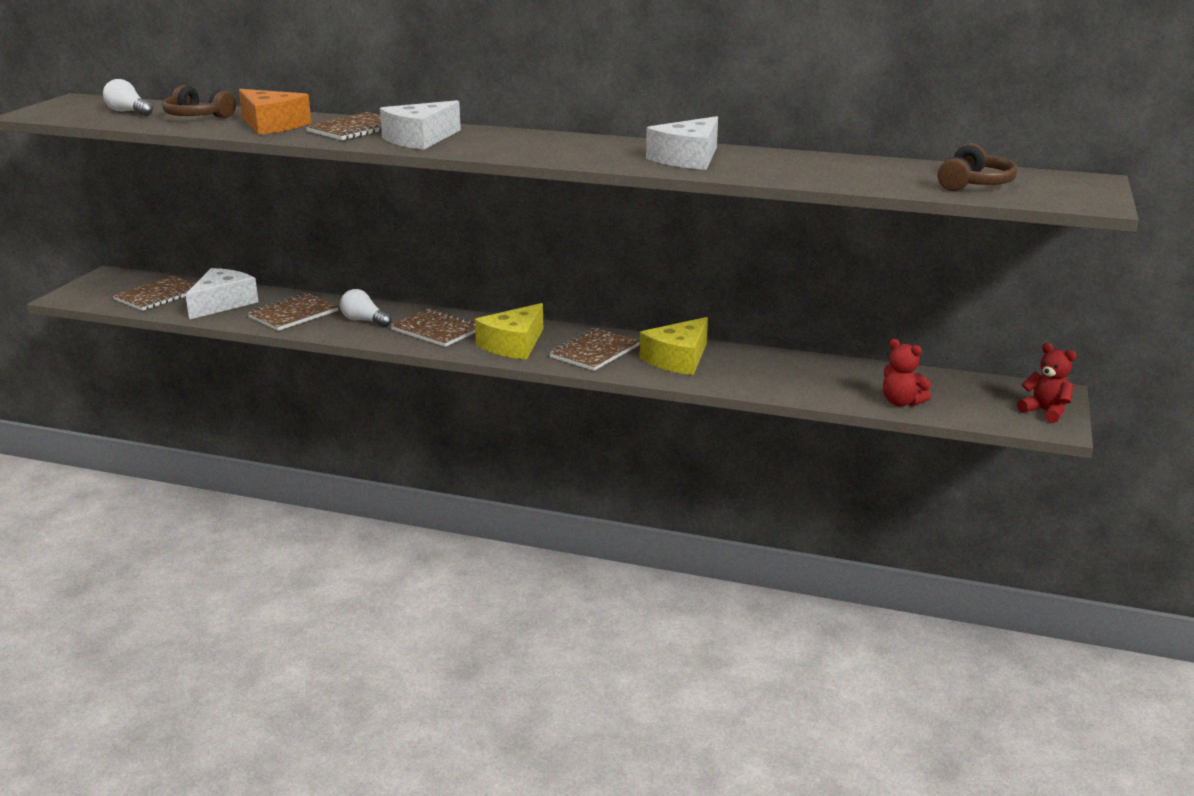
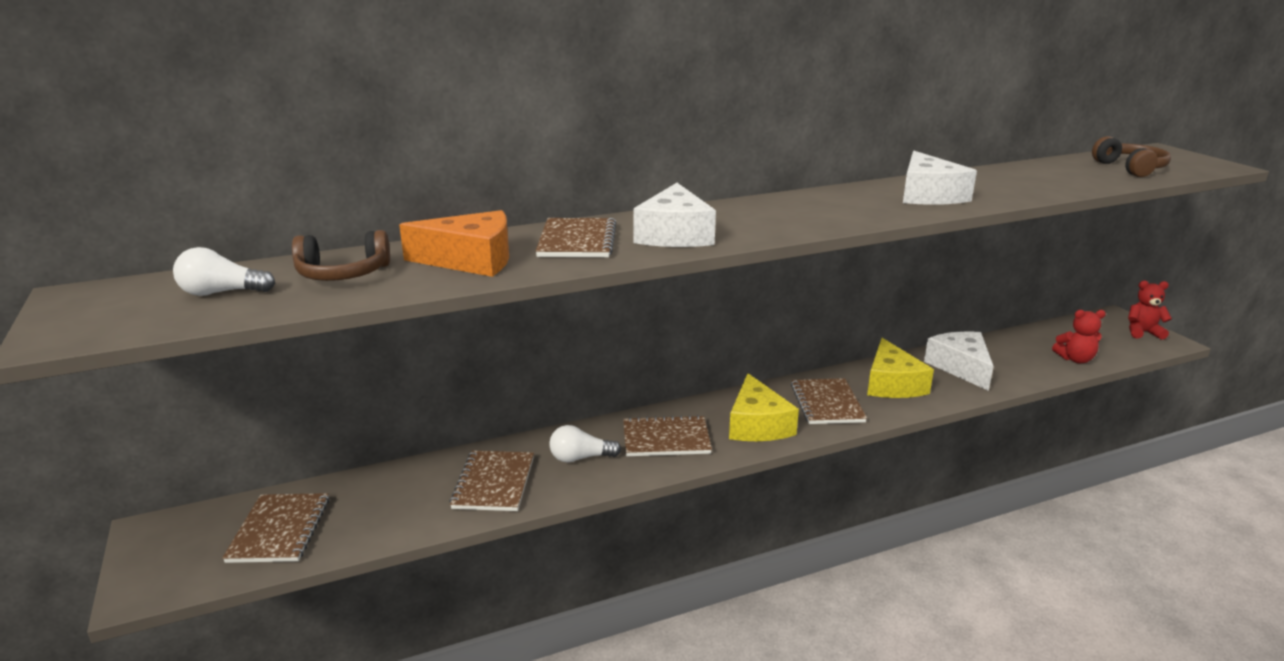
camera: 40 degrees left, 0 degrees up
white cheese [185,268,258,320] -> white cheese moved to [924,331,994,391]

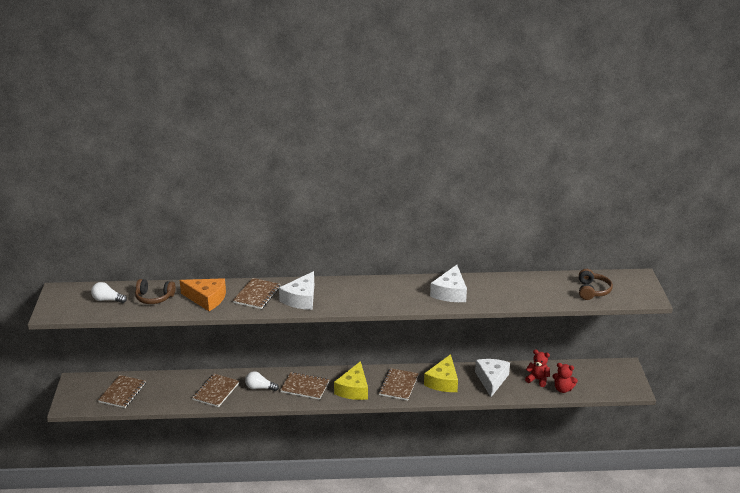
camera: 20 degrees right, 5 degrees up
red teddy bear [1128,281,1172,340] -> red teddy bear moved to [525,349,550,387]

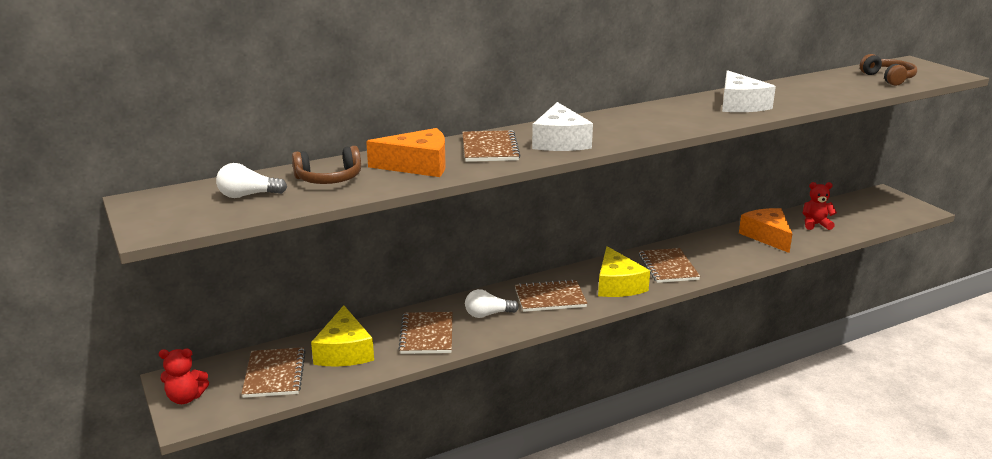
camera: 25 degrees left, 5 degrees down
yellow cheese [424,354,458,392] -> yellow cheese moved to [311,305,374,367]
white cheese [475,359,510,397] -> orange cheese [739,208,792,253]
red teddy bear [552,363,578,393] -> red teddy bear moved to [158,349,209,404]

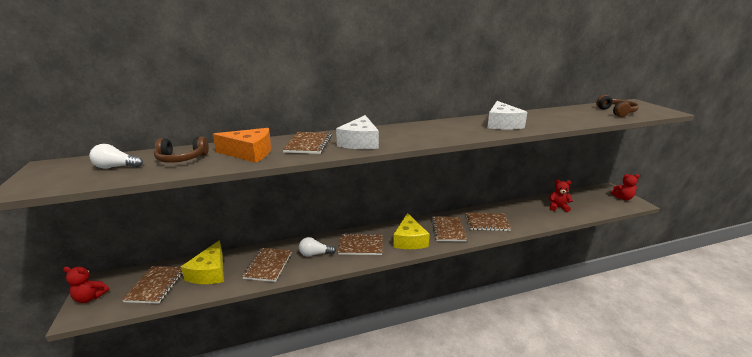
camera: 10 degrees right, 0 degrees up
orange cheese [739,208,792,253] -> none
none -> brown notebook [466,213,511,231]
none -> red teddy bear [611,174,640,200]

